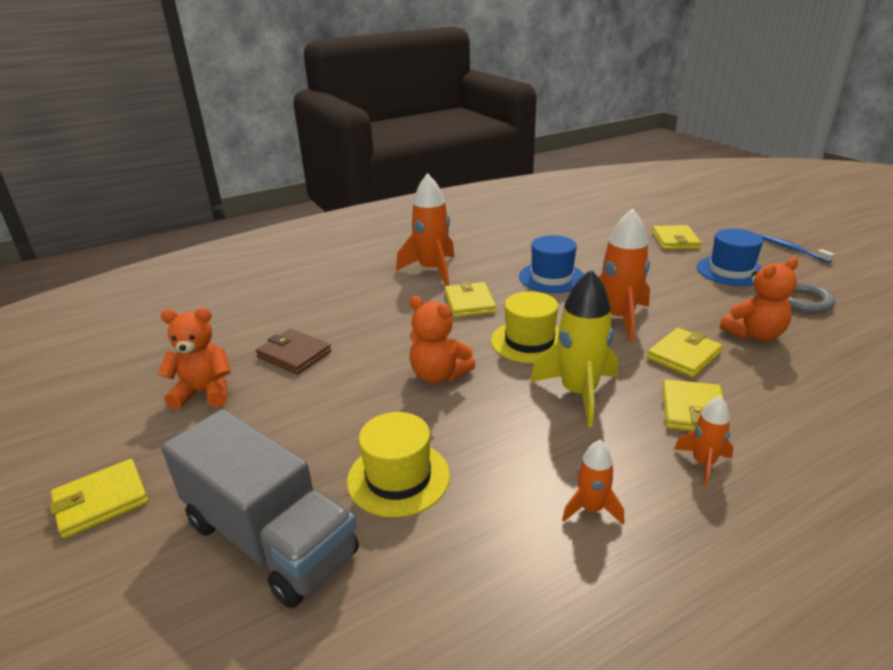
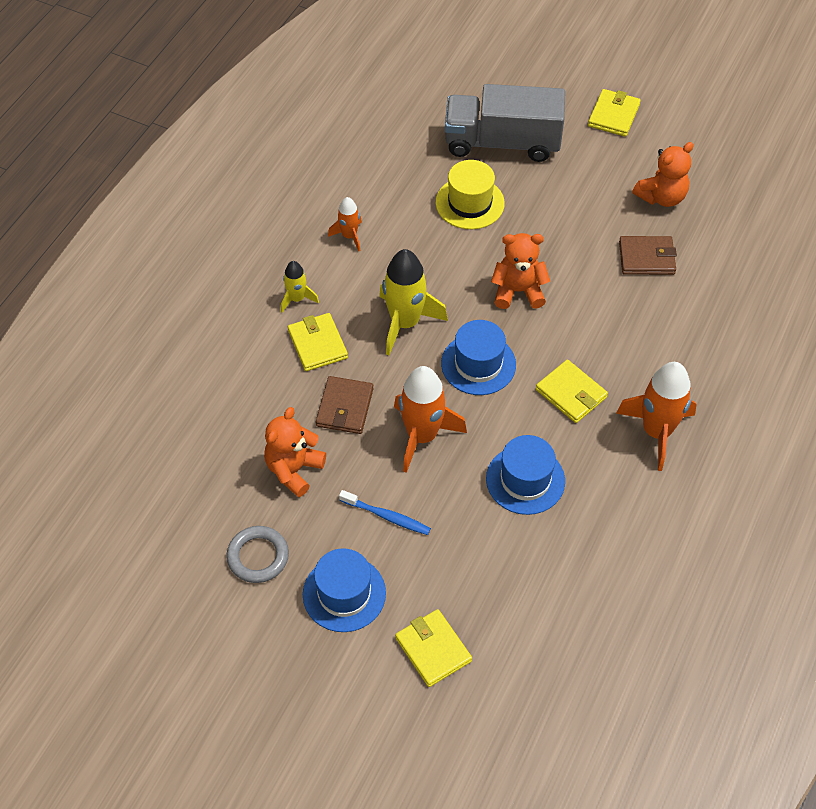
camera: 145 degrees right, 25 degrees up
yellow hat [491,291,559,363] -> blue hat [441,320,516,395]
yellow wallet [647,328,723,378] -> brown wallet [316,376,374,434]
orange rocket [674,396,734,486] -> yellow rocket [281,261,319,313]
blue toothbrush [760,234,834,263] -> blue toothbrush moved to [339,490,431,535]

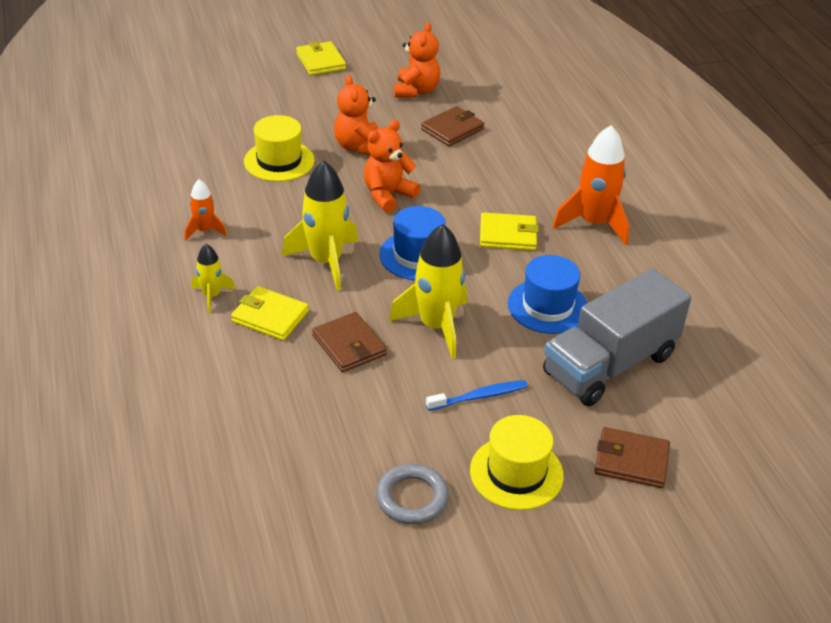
camera: 45 degrees left, 15 degrees down
orange teddy bear [264,407,326,497] -> orange teddy bear moved to [334,75,378,155]
blue hat [303,548,386,632] -> yellow hat [470,415,564,510]
orange rocket [394,366,467,473] -> yellow rocket [389,224,467,359]
yellow wallet [395,609,472,687] -> brown wallet [595,427,670,488]
grey truck [445,84,565,162] -> grey truck moved to [543,268,691,406]

